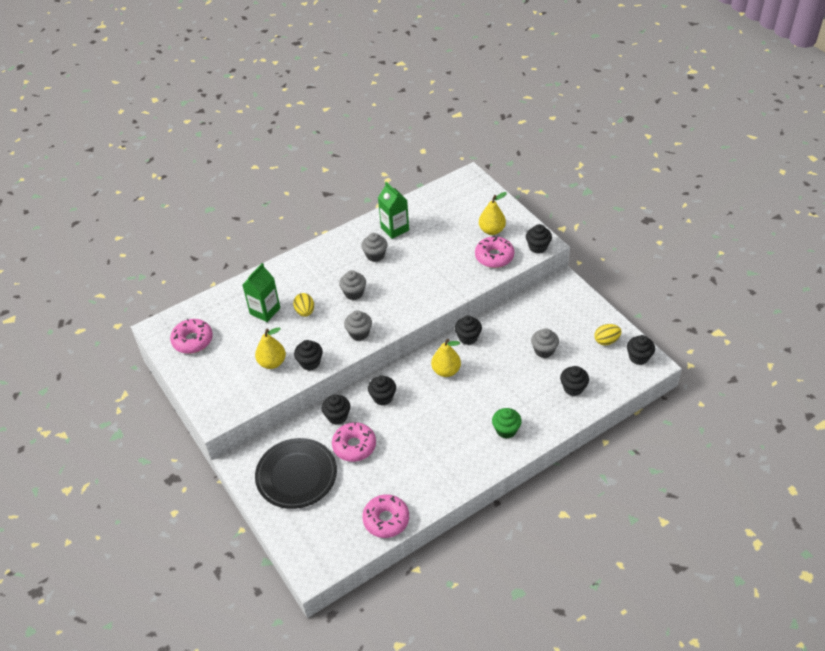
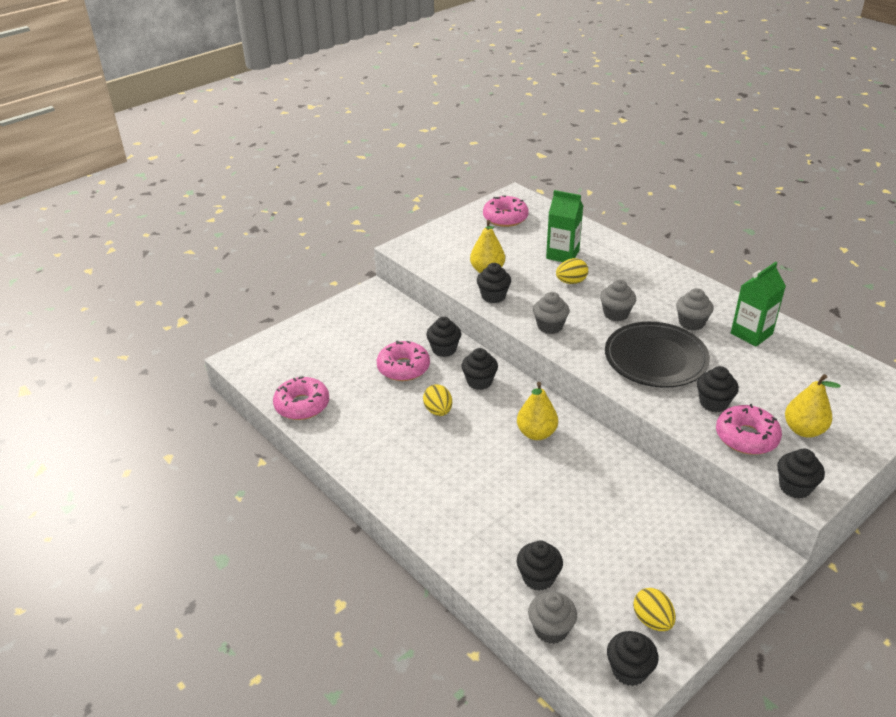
camera: 80 degrees right, 10 degrees down
black plate [255,438,337,509] -> black plate moved to [605,322,710,388]
black cupcake [455,315,482,345] -> black cupcake moved to [697,366,739,412]
green cupcake [492,408,522,439] -> none
grey cupcake [531,328,559,358] -> grey cupcake moved to [528,592,577,644]
none -> yellow egg [423,384,452,416]

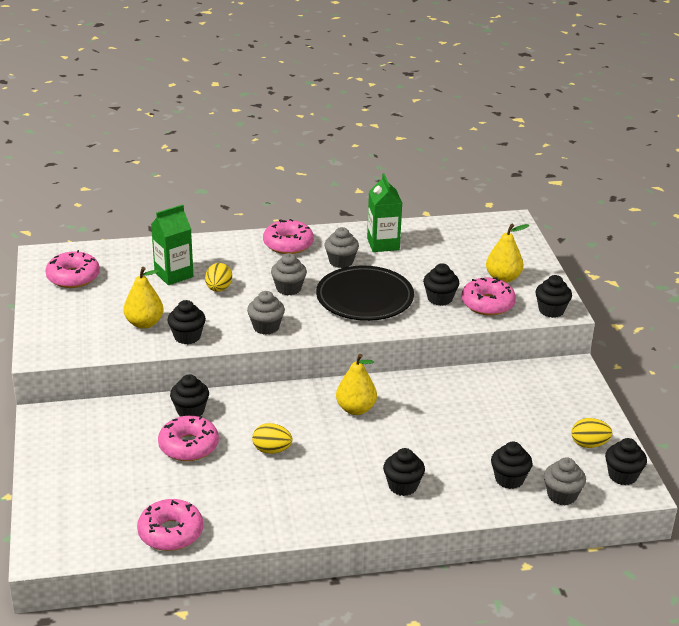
camera: 60 degrees left, 5 degrees down
black cupcake [462,348,498,390] -> black cupcake moved to [383,448,425,496]
none -> pink donut [263,219,314,254]

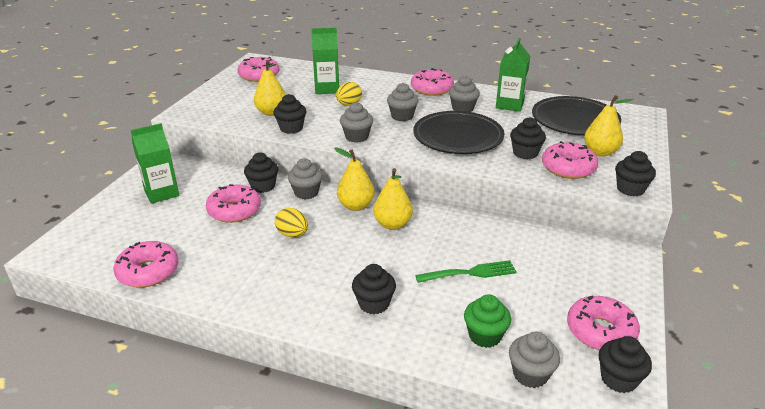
camera: 30 degrees right, 0 degrees up
black cupcake [491,441,533,489] -> green cupcake [464,294,511,348]
yellow egg [571,418,612,448] -> pink donut [567,295,640,350]
none -> green carton [131,123,179,204]
none -> grey cupcake [288,158,323,199]
none -> yellow pear [334,147,375,211]
none -> green fork [415,260,517,283]
none -> black plate [532,96,621,136]

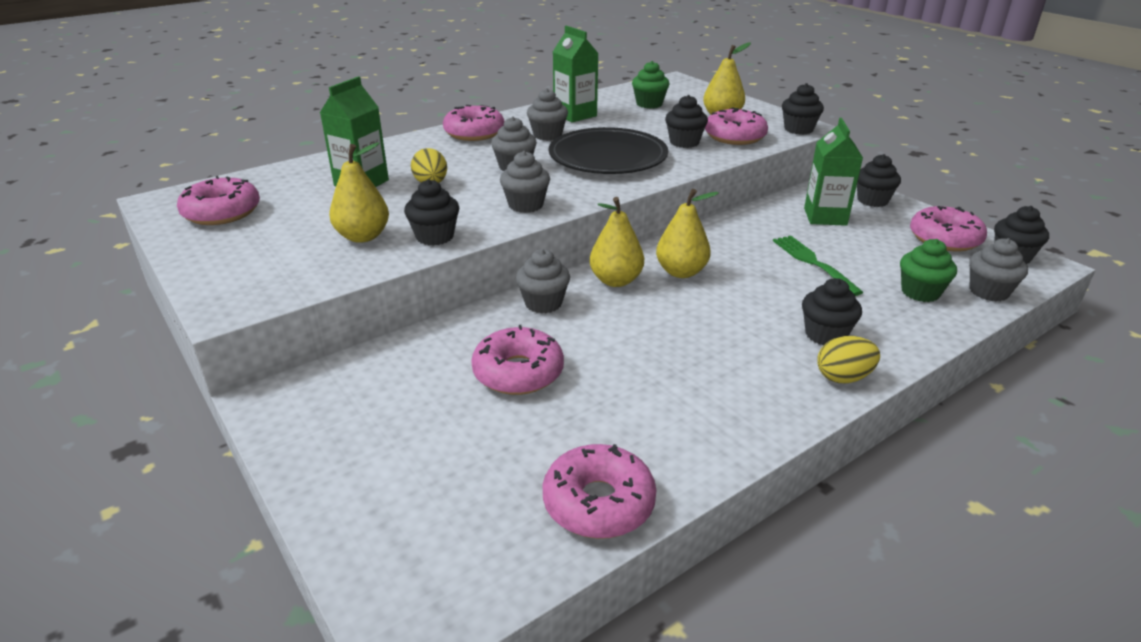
camera: 55 degrees left, 0 degrees up
green carton [131,123,179,204] -> green carton moved to [804,118,863,226]
black cupcake [244,152,279,193] -> black cupcake moved to [857,154,901,207]
yellow egg [275,208,308,237] -> yellow egg moved to [817,336,880,383]
green fork [415,260,517,283] -> green fork turned 45 degrees counterclockwise [773,236,863,296]
black plate [532,96,621,136] -> green cupcake [632,61,669,109]

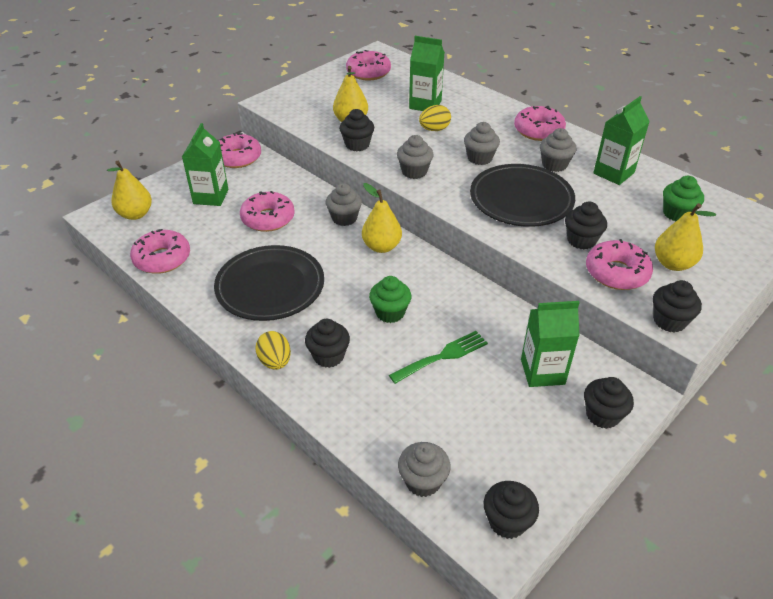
camera: 80 degrees right, 10 degrees up
yellow pear [656,189,719,278] -> yellow pear moved to [107,161,152,220]
green cupcake [900,239,957,302] -> green cupcake moved to [369,276,411,323]
pink donut [910,206,987,251] -> pink donut moved to [218,133,261,168]
none -> green carton [182,123,229,206]
none -> black plate [214,245,324,321]

